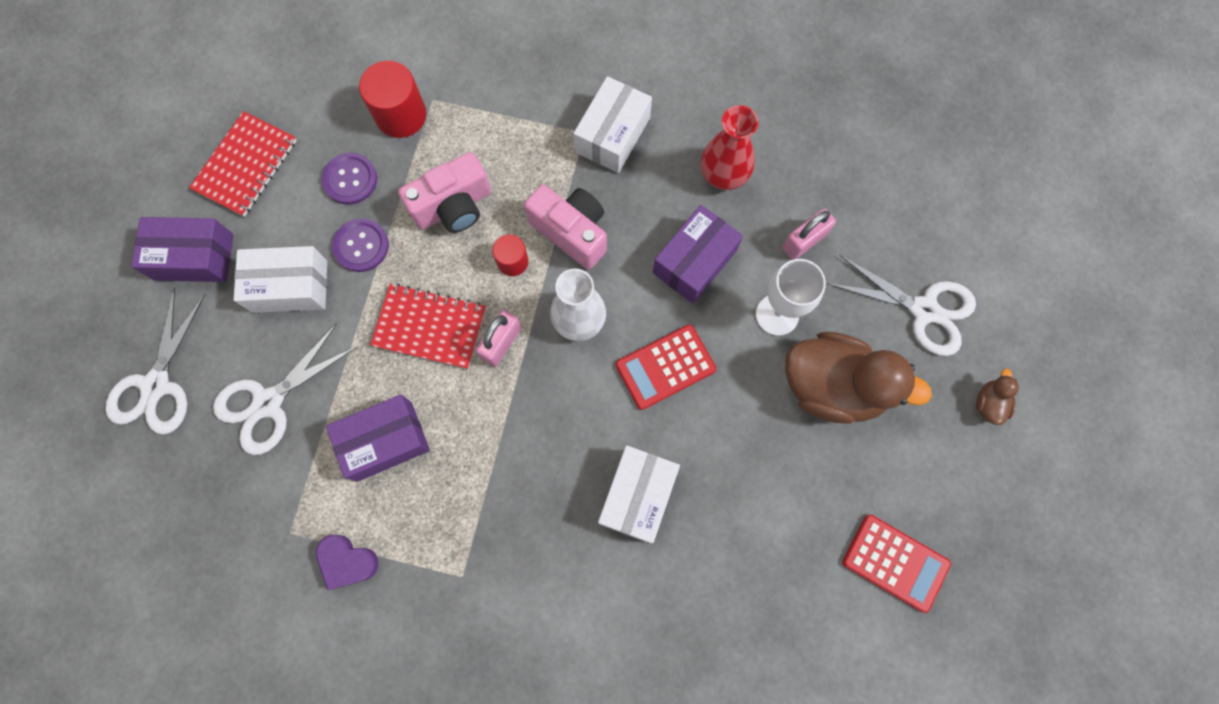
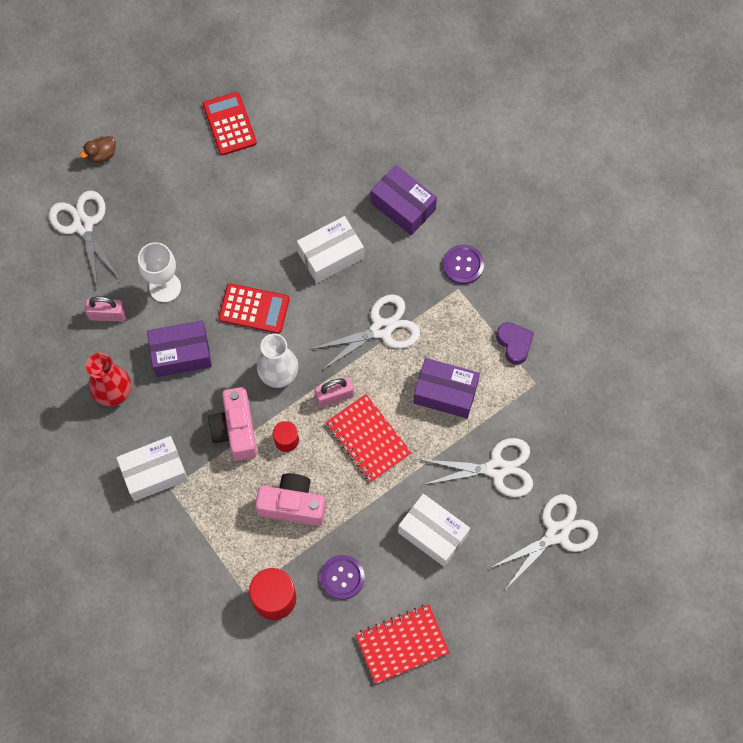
camera: 140 degrees left, 5 degrees down
purple box [131,217,234,282] -> purple box moved to [371,165,437,235]
purple button [332,218,389,272] -> purple button moved to [443,244,484,284]
brown duck [785,332,932,424] -> none
none -> white scissors [312,294,420,371]

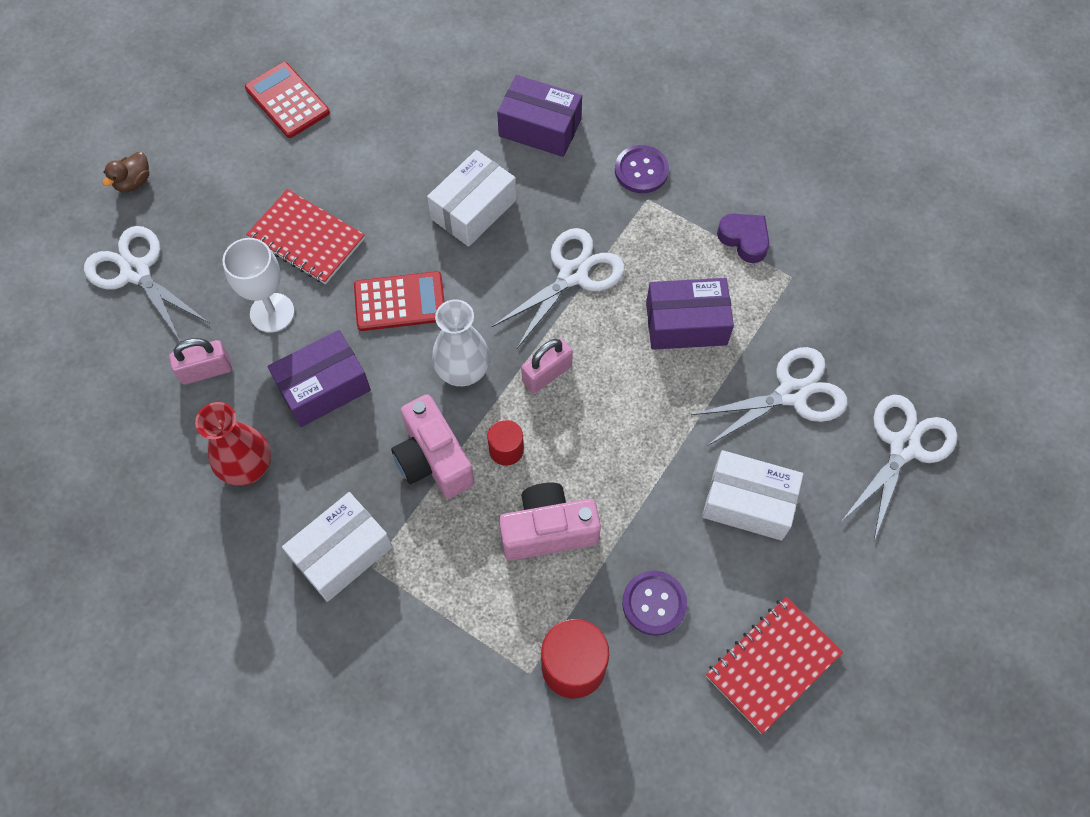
camera: 20 degrees left, 5 degrees down
red notebook [326,394,412,482] -> red notebook moved to [246,189,365,284]

